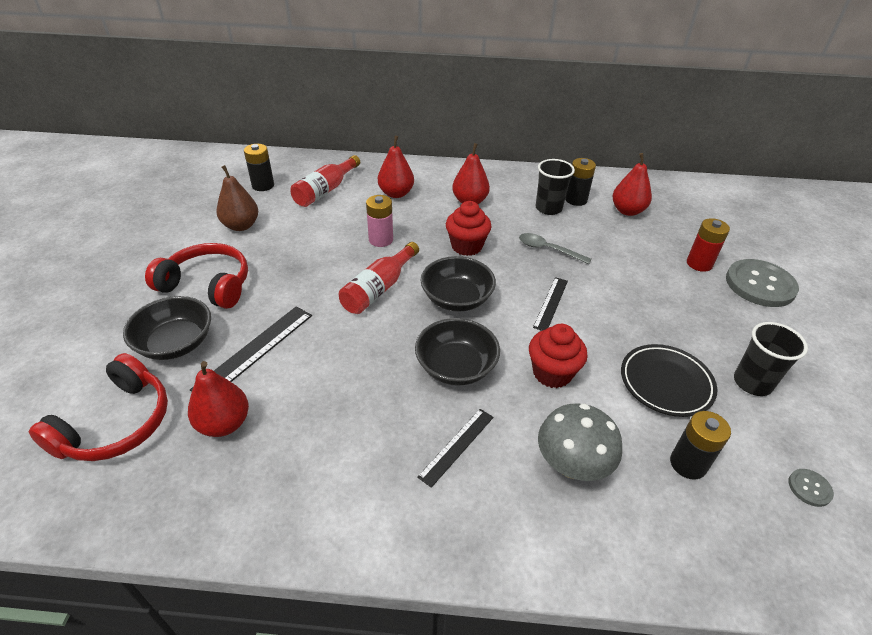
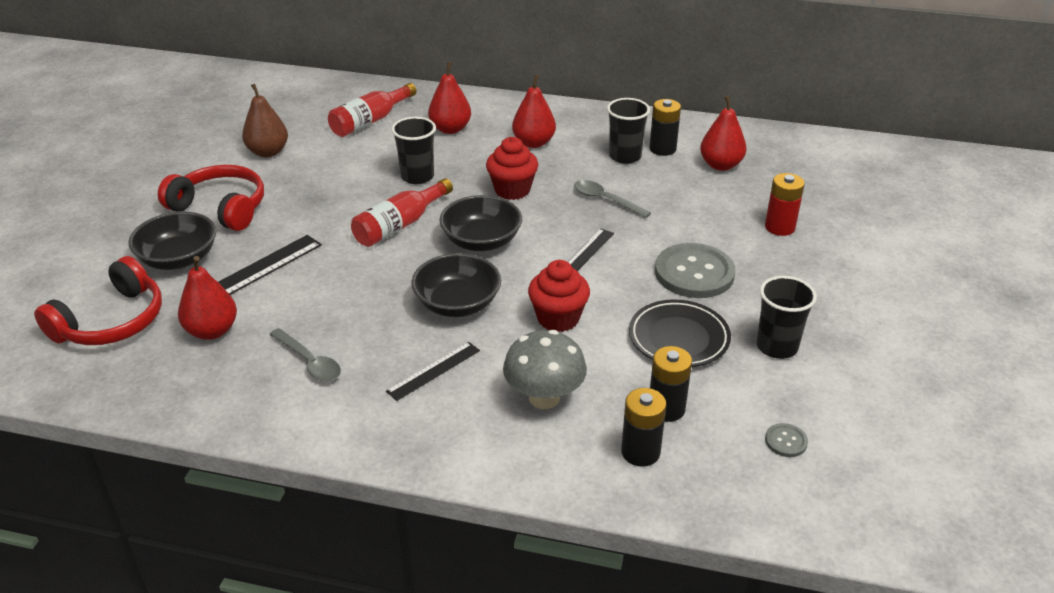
camera: 10 degrees right, 5 degrees down
black battery [244,144,274,191] -> black battery moved to [621,388,666,467]
pink battery [366,195,393,247] -> black cup [392,117,436,184]
grey button [726,259,799,307] -> grey button moved to [655,243,735,298]
none -> grey spoon [269,328,341,381]

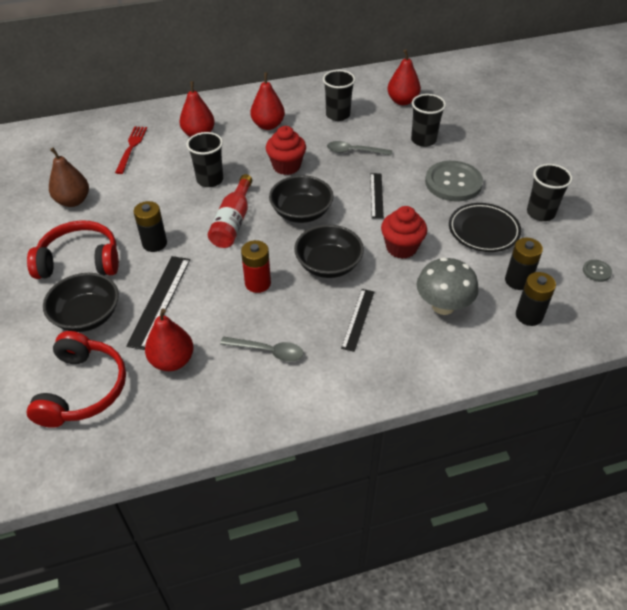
camera: 30 degrees left, 10 degrees up
red bottle [328,83,417,137] -> red fork [115,126,147,174]
black battery [649,99,681,156] -> black battery moved to [133,201,167,252]
red battery [765,173,805,236] -> red battery moved to [241,240,271,293]
none -> black cup [411,94,446,147]

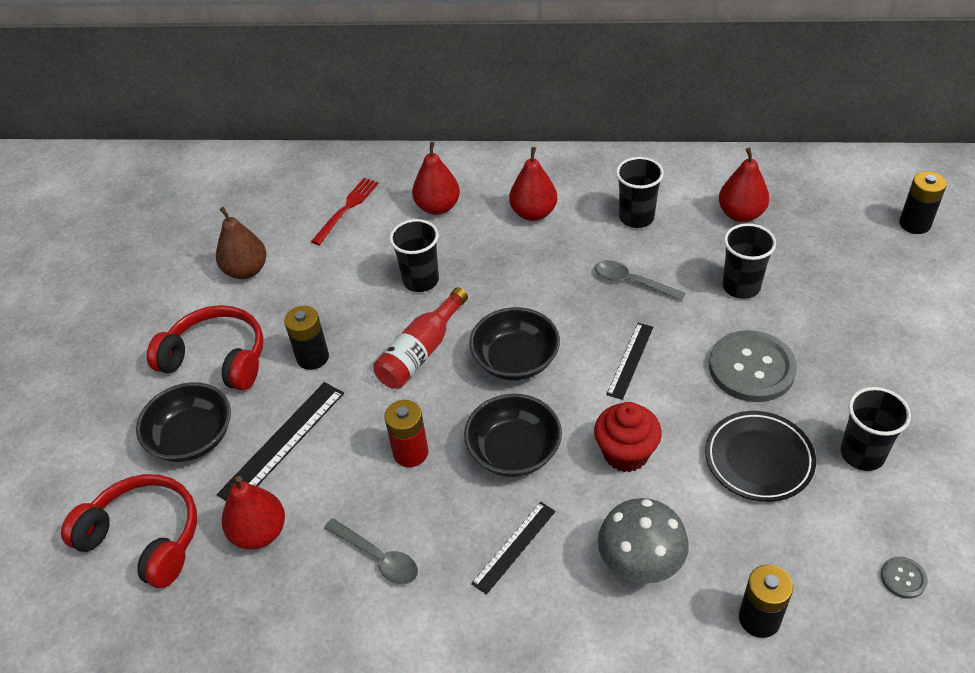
camera: 25 degrees right, 0 degrees up
red headphones [27,331,126,428] -> red headphones turned 90 degrees counterclockwise [61,474,197,588]
red cupcake [266,126,306,175] -> none
black battery [505,238,543,290] -> black battery moved to [899,171,947,234]

